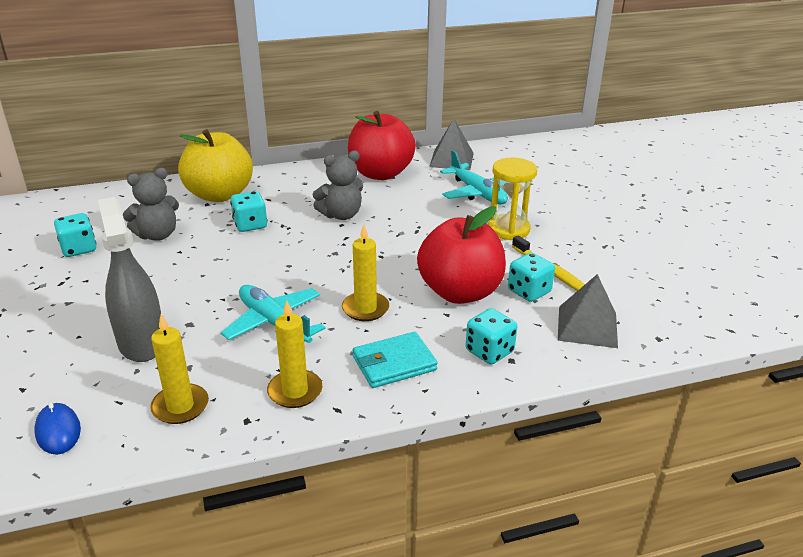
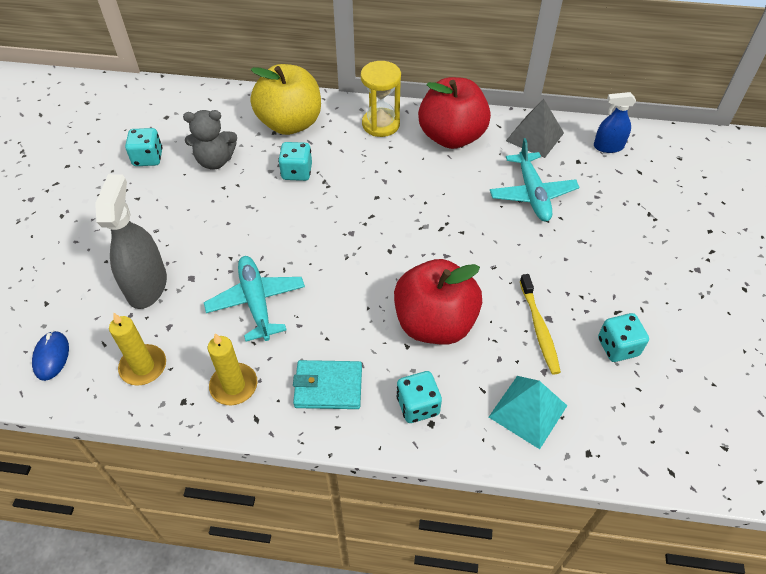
camera: 25 degrees right, 20 degrees up
grey teddy bear [313,150,363,220] -> none
yellow candle [342,225,389,321] -> none
yellow hourglass [488,158,537,240] -> yellow hourglass moved to [361,61,401,137]
turquoise dice [508,253,555,302] -> turquoise dice moved to [598,313,649,362]
grey pyramid [558,274,618,348] -> turquoise pyramid [489,376,567,449]
none -> blue spray bottle [594,92,636,153]

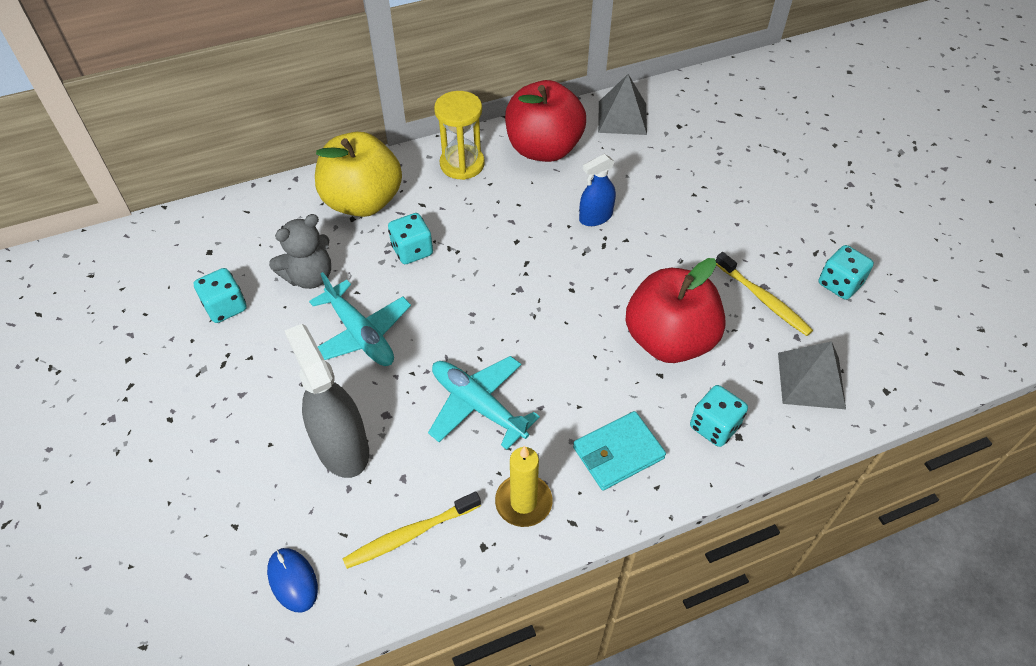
camera: 30 degrees left, 0 degrees up
yellow candle [109,313,166,386] -> yellow toothbrush [343,491,481,569]
turquoise pyramid [489,376,567,449] -> grey pyramid [778,341,846,409]
turquoise plane [490,138,579,221] -> turquoise plane moved to [309,272,411,366]
blue spray bottle [594,92,636,153] -> blue spray bottle moved to [579,154,616,226]

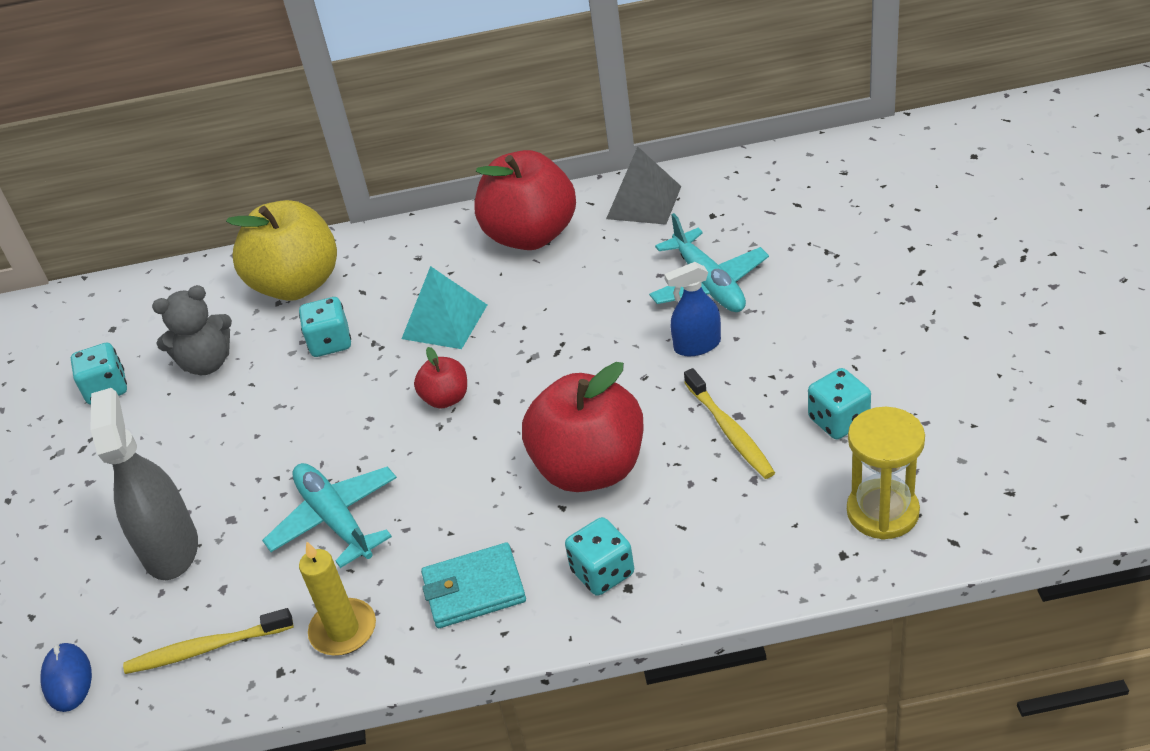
camera: 20 degrees right, 10 degrees down
turquoise plane [309,272,411,366] -> turquoise plane moved to [649,213,769,312]
yellow hourglass [434,91,485,180] -> yellow hourglass moved to [847,407,925,540]
blue spray bottle [579,154,616,226] -> blue spray bottle moved to [664,262,721,356]
grey pyramid [778,341,846,409] -> none
none -> turquoise pyramid [402,266,487,349]
none -> red apple [414,347,467,409]

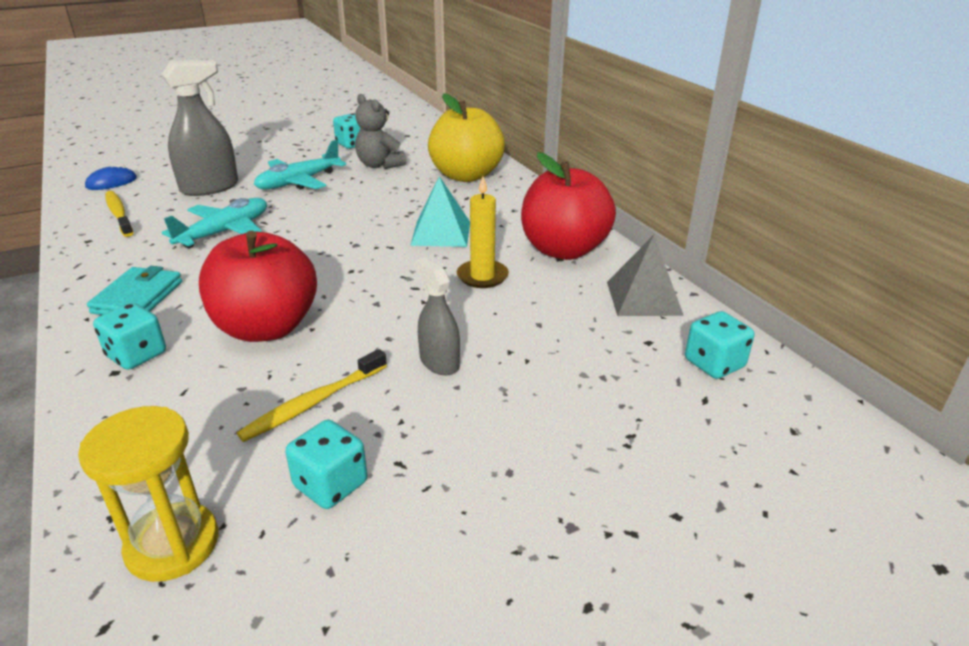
camera: 65 degrees right, 10 degrees down
turquoise dice [299,297,351,357] -> turquoise dice moved to [685,311,754,379]
yellow candle [299,542,376,656] -> yellow candle moved to [457,176,509,288]
red apple [414,347,467,409] -> none
turquoise wallet [421,542,526,628] -> turquoise wallet turned 45 degrees clockwise [87,266,182,315]
turquoise plane [649,213,769,312] -> turquoise plane moved to [254,140,347,190]
blue spray bottle [664,262,721,356] -> grey spray bottle [415,258,460,376]

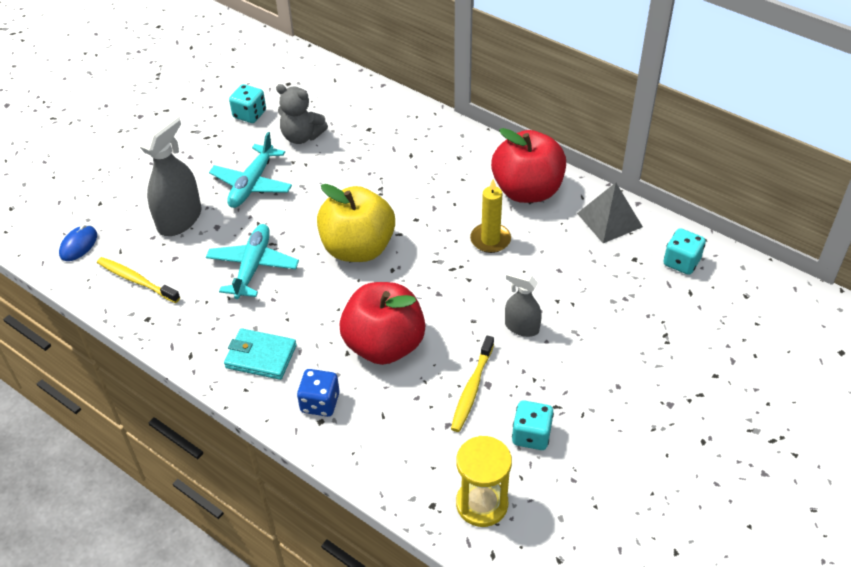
camera: 25 degrees left, 15 degrees up
turquoise wallet [87,266,182,315] -> turquoise wallet turned 60 degrees counterclockwise [224,328,297,380]
turquoise dice [93,303,166,370] -> blue dice [297,369,340,417]
turquoise pyramid [410,176,470,247] -> none
yellow apple [428,93,505,182] -> yellow apple moved to [317,184,395,262]

